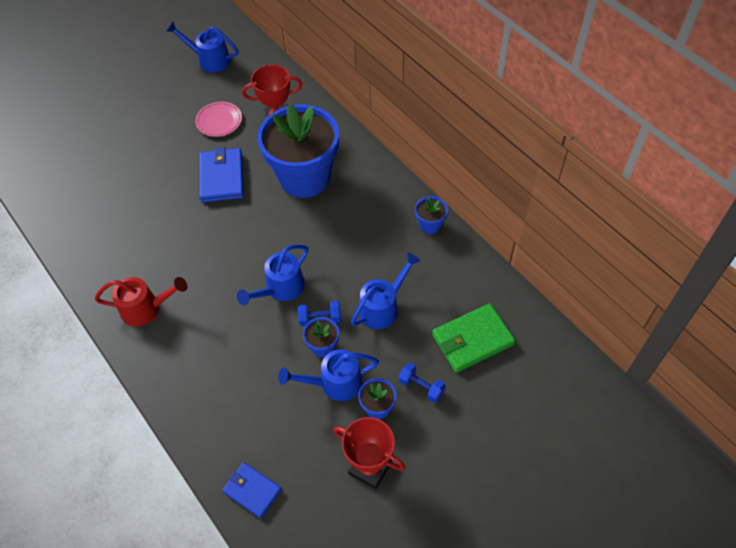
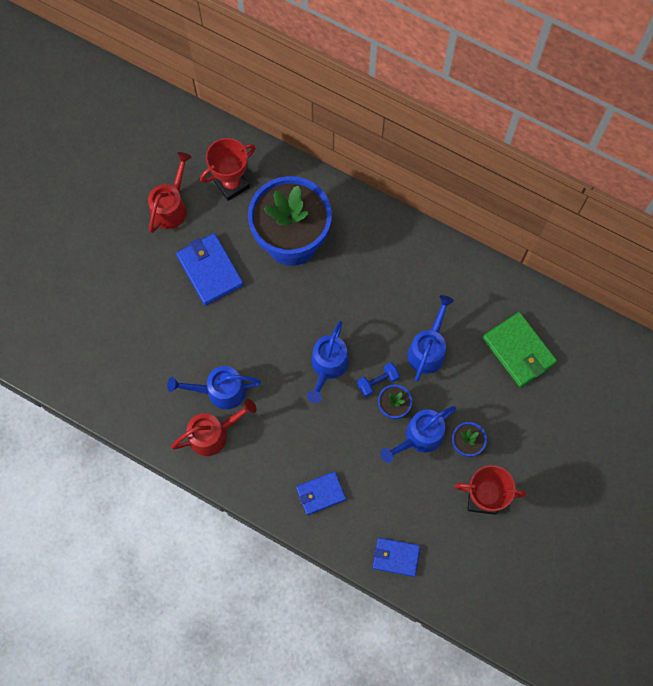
camera: 25 degrees left, 15 degrees up
blue watering can [166,22,239,72] -> blue watering can moved to [167,366,261,409]
pink plate [195,102,242,137] -> red watering can [148,152,191,233]
blue dumbbell [399,363,446,403] -> none
blue flower pot [415,196,448,234] -> none
green wallet [432,303,515,373] -> green wallet turned 75 degrees counterclockwise [483,312,557,387]
none -> blue wallet [296,471,346,515]

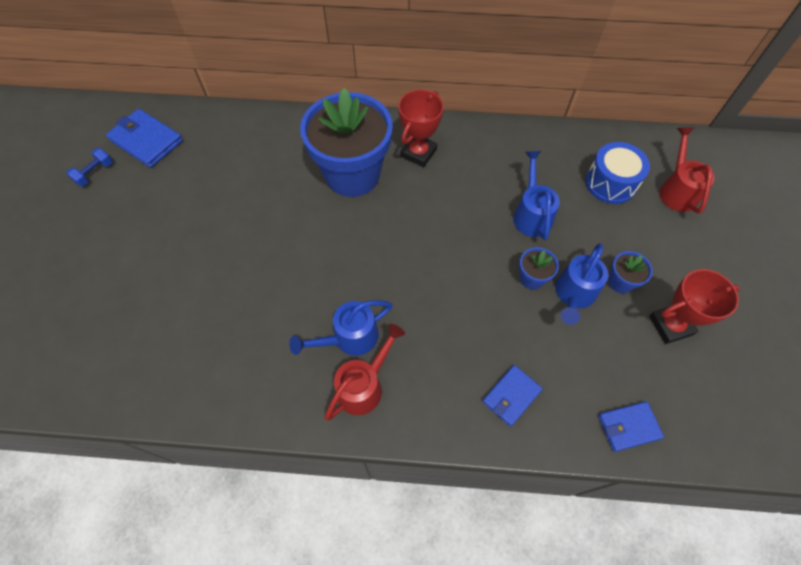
camera: 25 degrees left, 10 degrees down
red watering can [148,152,191,233] -> red watering can moved to [660,128,715,214]
blue wallet [176,233,244,306] -> blue wallet moved to [106,109,183,168]
red trophy [200,138,256,201] -> red trophy moved to [398,90,444,167]
blue watering can [307,321,349,403] -> none
blue dumbbell [357,362,400,397] -> blue dumbbell moved to [66,148,113,187]
green wallet [483,312,557,387] -> blue drum [586,142,650,204]

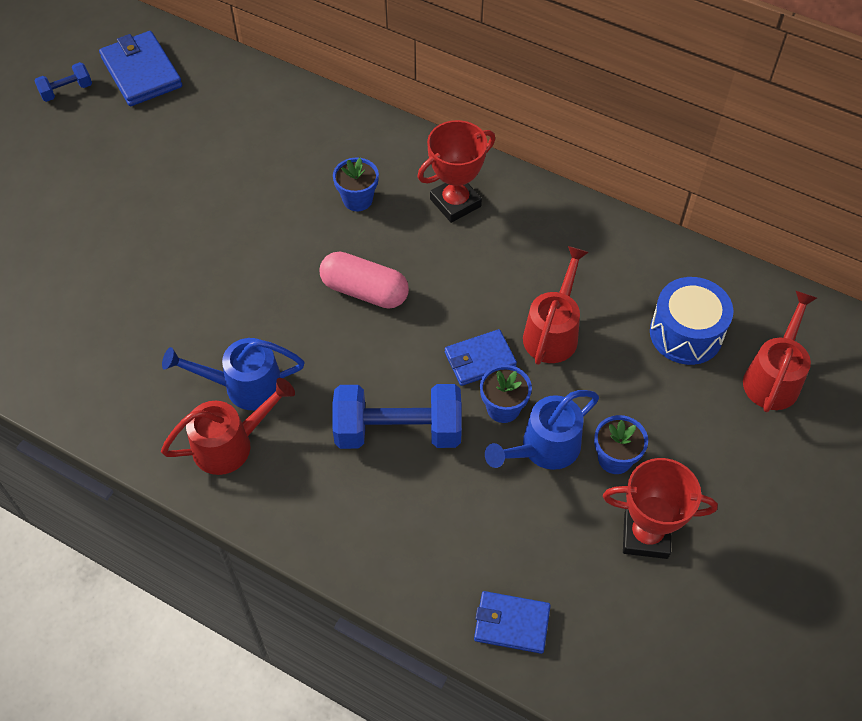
camera: 25 degrees right, 5 degrees down
blue flower pot [300,88,393,197] -> blue flower pot [333,157,379,211], size x0.40
blue wallet [482,365,543,426] -> blue wallet moved to [445,329,517,386]
blue watering can [513,151,560,240] -> red watering can [523,246,589,365]
none -> pink capsule [320,251,409,309]
none -> blue dumbbell [332,384,462,449]

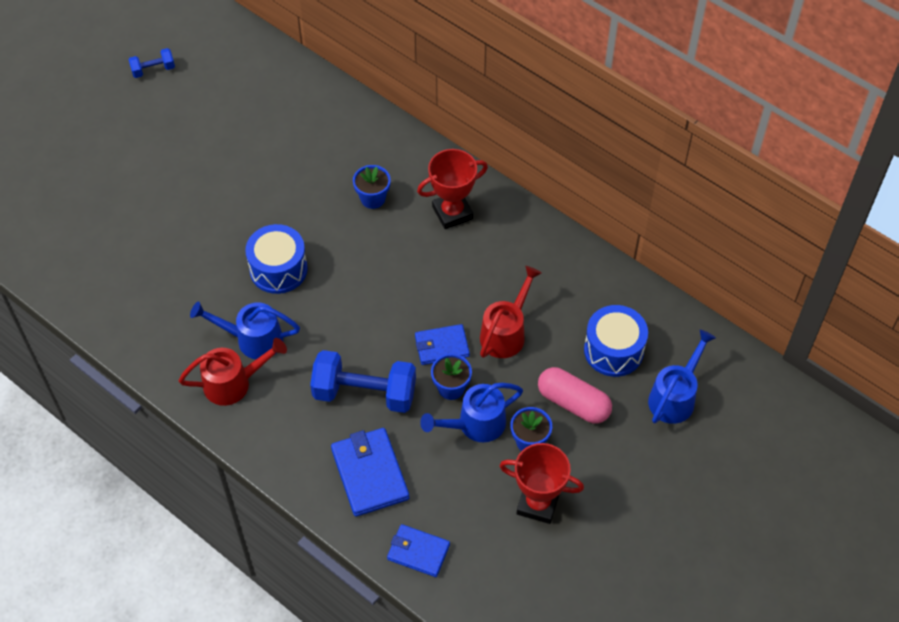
camera: 10 degrees right, 0 degrees up
blue wallet [99,31,182,106] -> blue wallet moved to [331,428,409,517]
pink capsule [320,251,409,309] -> pink capsule moved to [538,367,612,424]
red watering can [743,290,817,412] -> blue watering can [648,329,716,424]
none -> blue drum [245,224,308,294]

